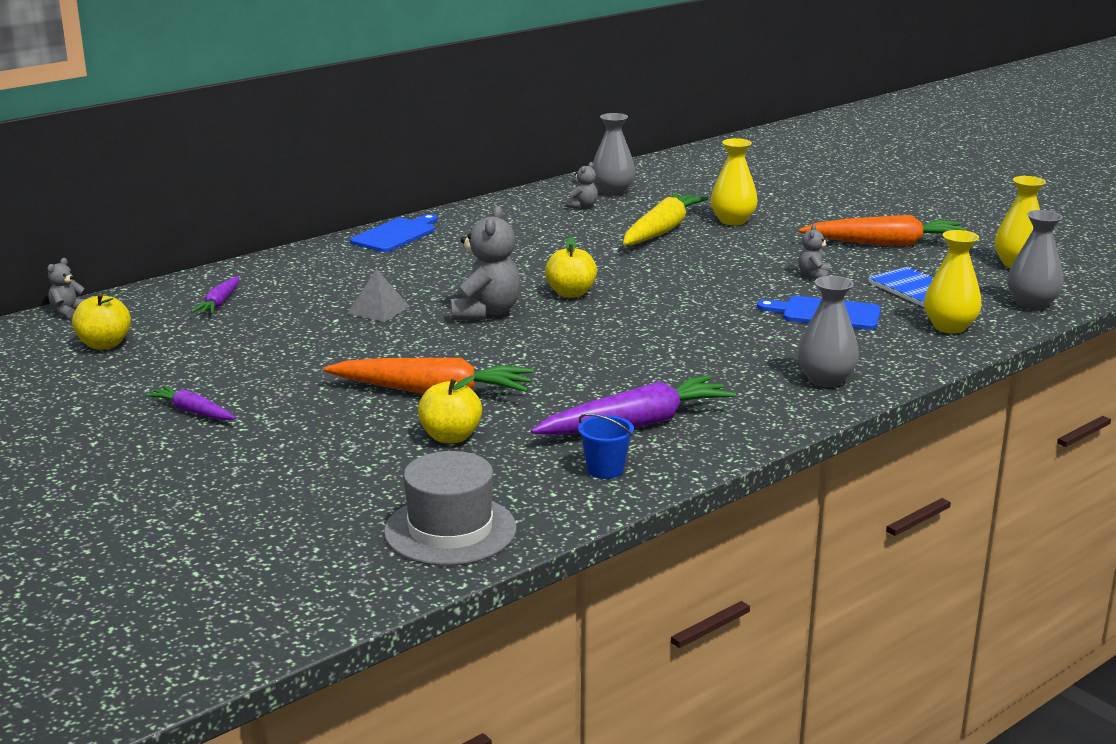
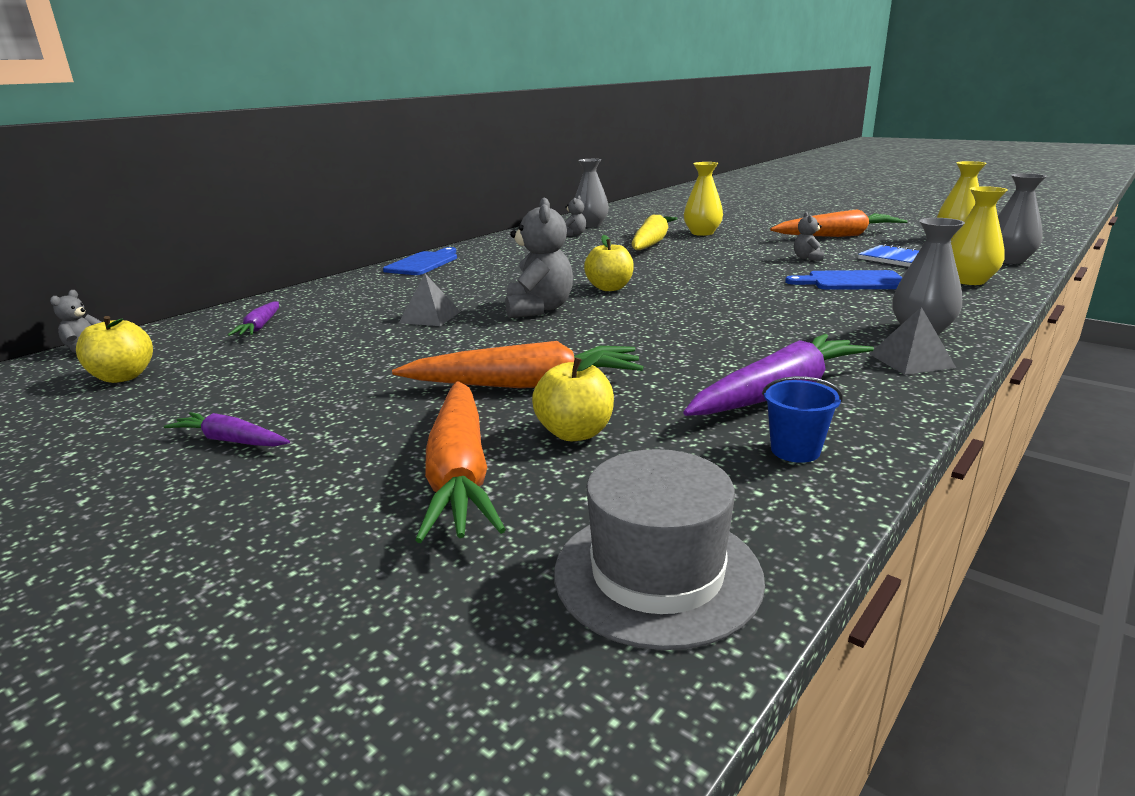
camera: 10 degrees left, 0 degrees up
none -> orange carrot [415,381,506,543]
none -> grey pyramid [869,307,956,375]

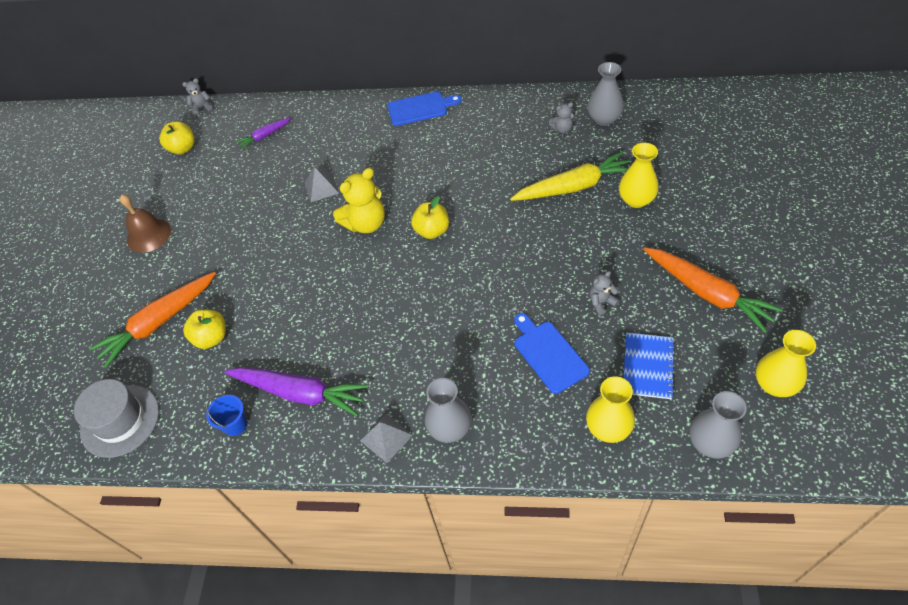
camera: 60 degrees right, 30 degrees up
purple carrot [164,412,290,447] -> brown bell [120,194,171,253]
orange carrot [392,341,644,388] -> none
grey teddy bear [505,197,573,318] -> yellow teddy bear [333,168,385,233]

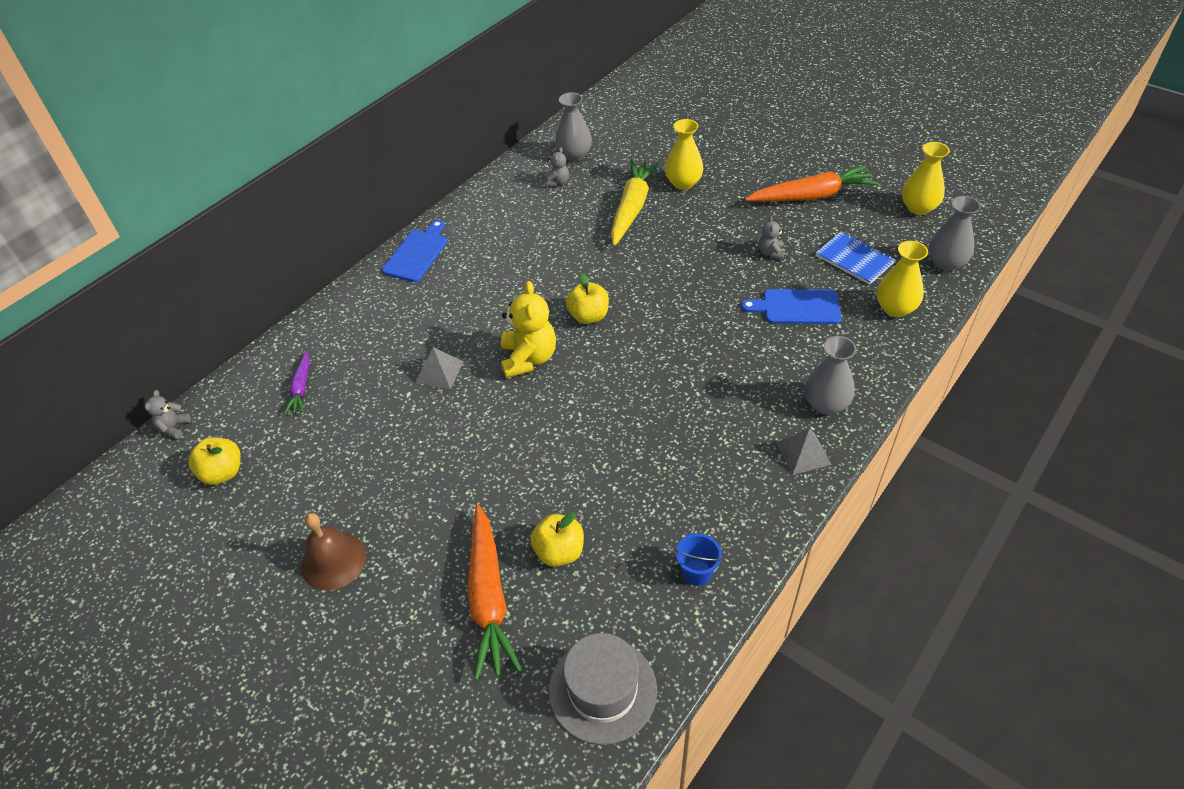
camera: 60 degrees left, 5 degrees down
purple carrot [224,367,368,416] -> none

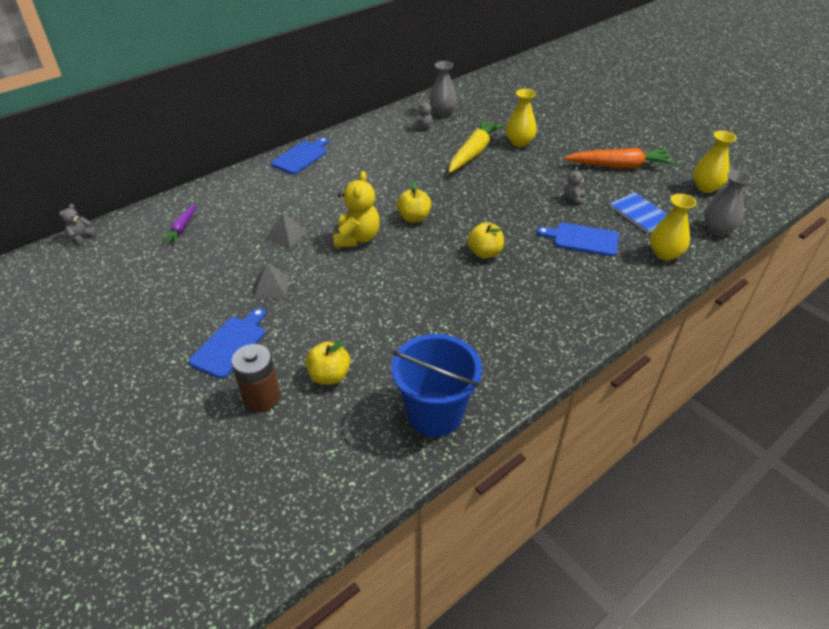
camera: 10 degrees right, 5 degrees down
yellow apple [188,437,241,485] -> yellow apple moved to [467,222,504,259]
brown bell [301,513,366,590] -> none
orange carrot [467,504,522,680] -> brown battery [231,344,280,412]
grey hat [549,633,657,745] -> none
blue bucket [675,533,723,586] -> blue bucket [392,334,482,437], size x2.20
grey pyramid [776,428,832,475] -> grey pyramid moved to [253,263,289,299]
grey vase [805,336,856,415] -> none
none -> blue cutting board [189,308,266,379]

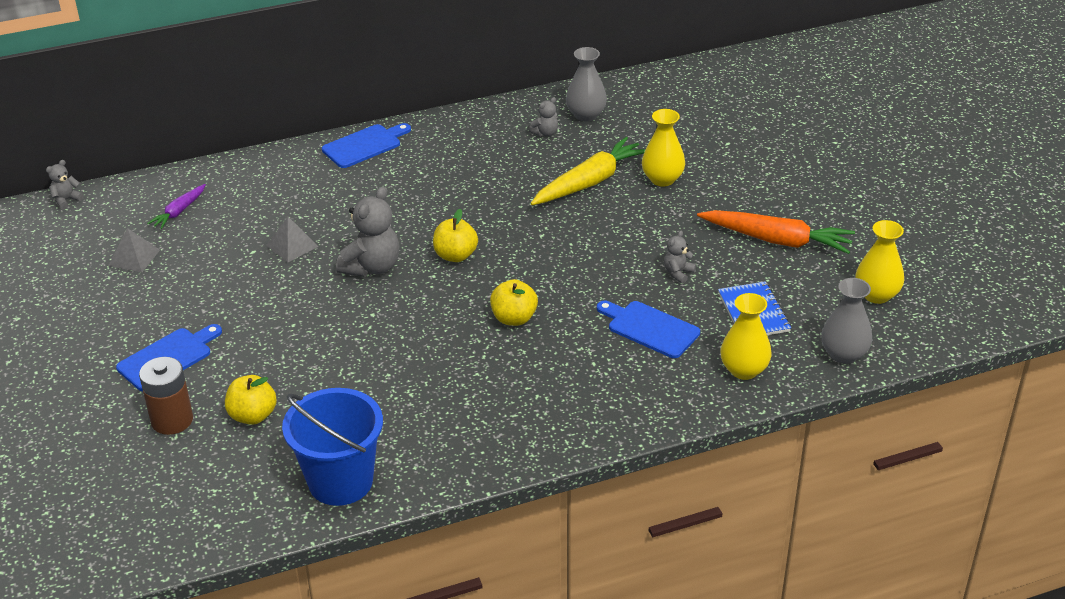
camera: 20 degrees right, 5 degrees down
grey pyramid [253,263,289,299] -> grey pyramid moved to [108,228,160,272]
yellow teddy bear [333,171,380,248] -> grey teddy bear [336,187,400,277]

